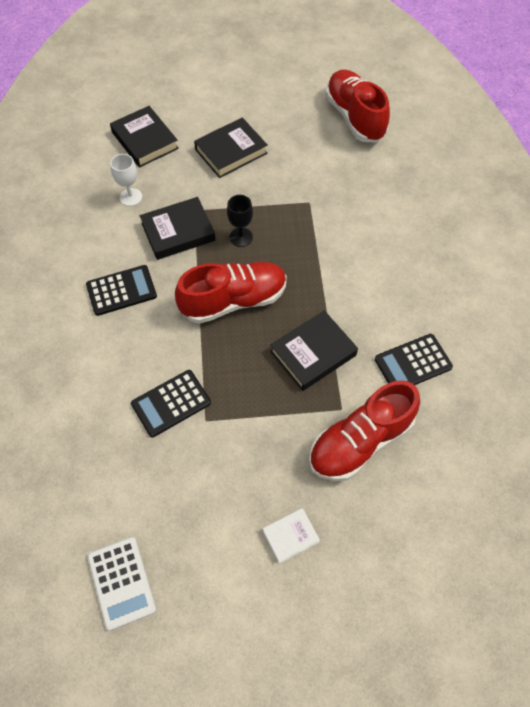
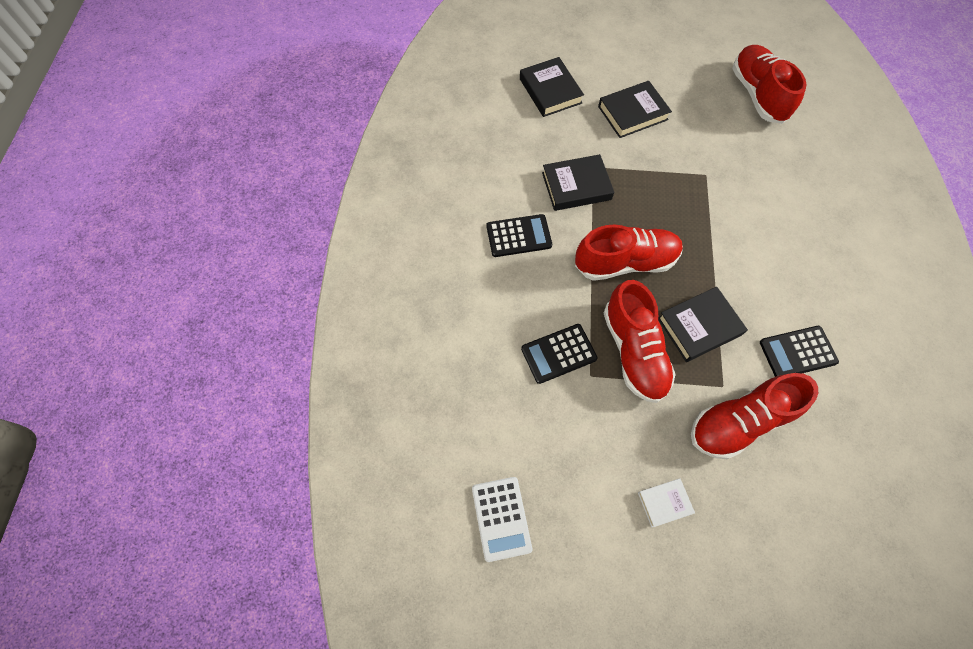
camera: 10 degrees right, 5 degrees up
white goblet [110,154,142,206] -> none
black goblet [227,195,253,247] -> none
none -> red shoe [604,280,676,403]

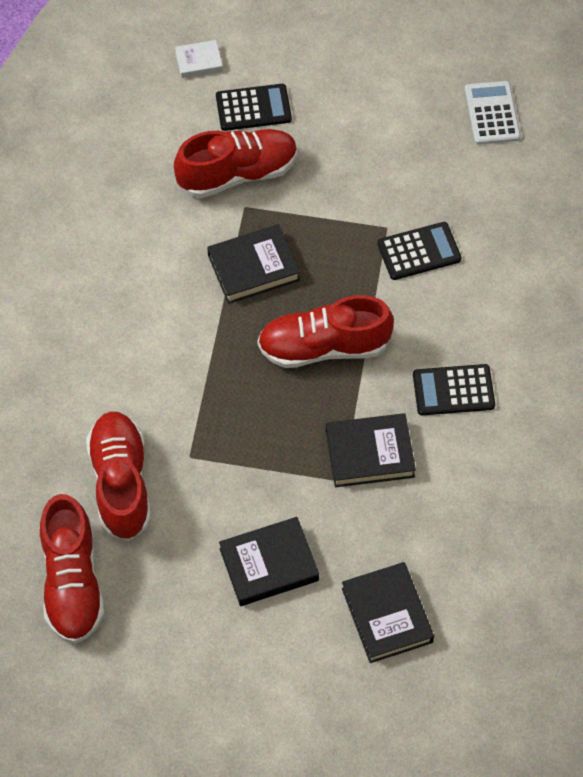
camera: 175 degrees left, 5 degrees down
red shoe [604,280,676,403] -> red shoe moved to [86,411,151,541]
white book [638,478,695,527] -> white book moved to [175,40,223,78]
black calculator [760,326,839,377] -> black calculator moved to [216,84,292,131]

